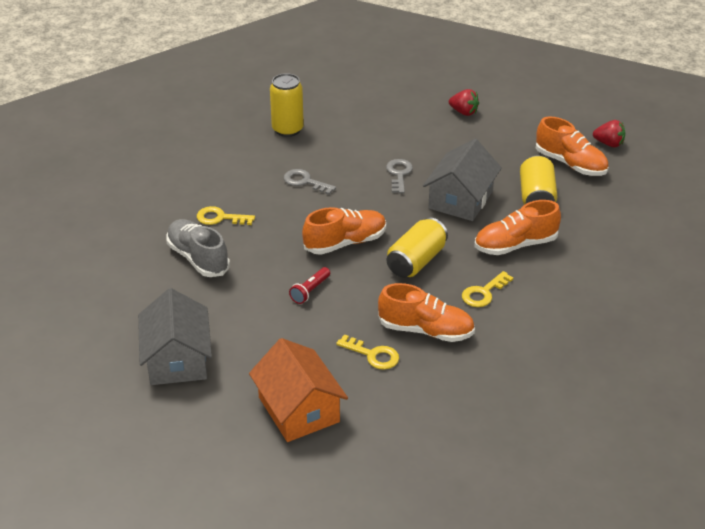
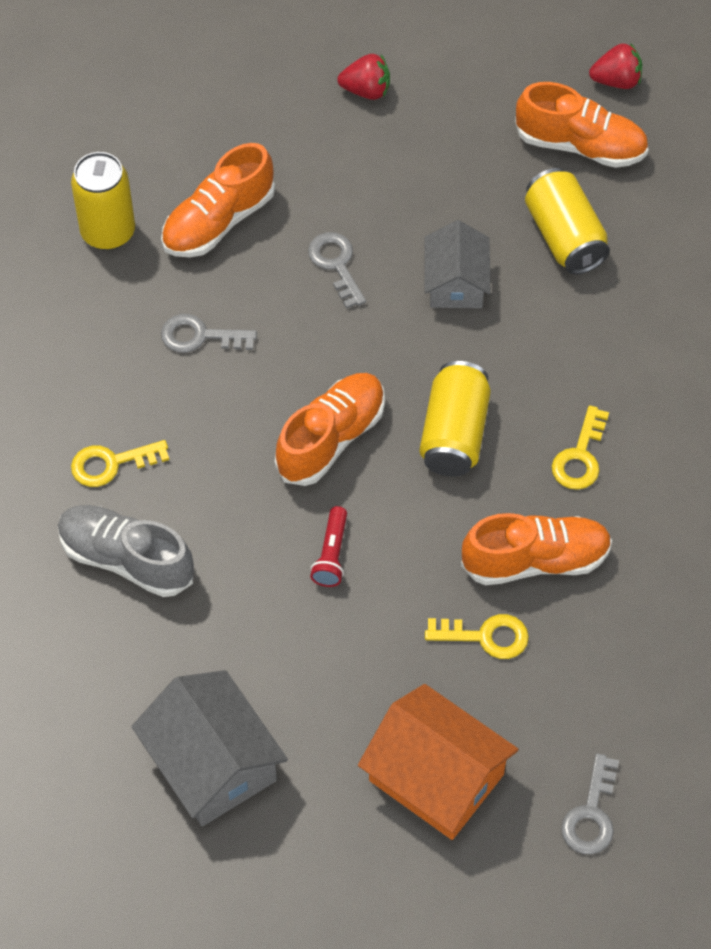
camera: 25 degrees left, 20 degrees up
grey house [423,139,502,221] -> grey house [424,220,490,308], size x0.67
orange shoe [475,200,561,255] -> orange shoe moved to [161,143,275,257]
none -> grey key [561,753,619,854]

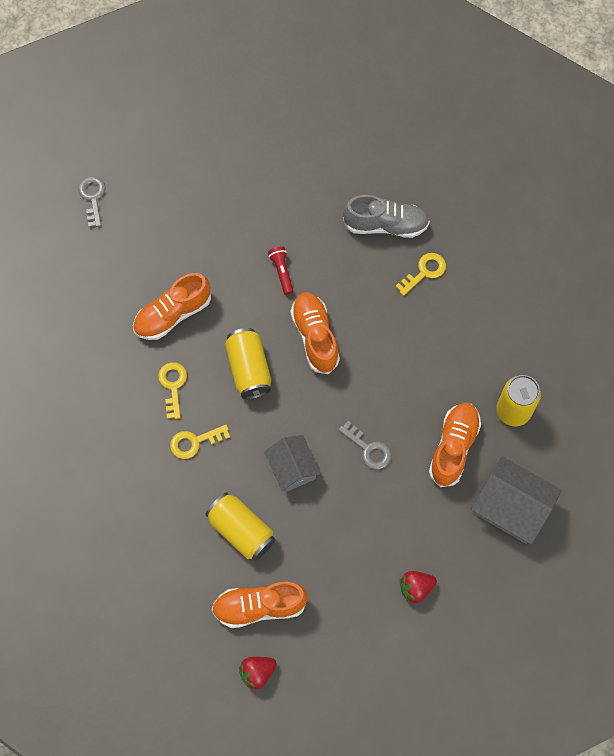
camera: 155 degrees right, 10 degrees up
grey house [132,670,288,826] -> grey house moved to [471,456,562,544]
grey key [161,314,257,353] -> none
orange shoe [275,373,385,486] -> orange shoe turned 150 degrees clockwise [290,292,340,374]
orange house [358,684,519,840] -> none
yellow key [425,614,529,659] -> yellow key moved to [170,425,230,459]

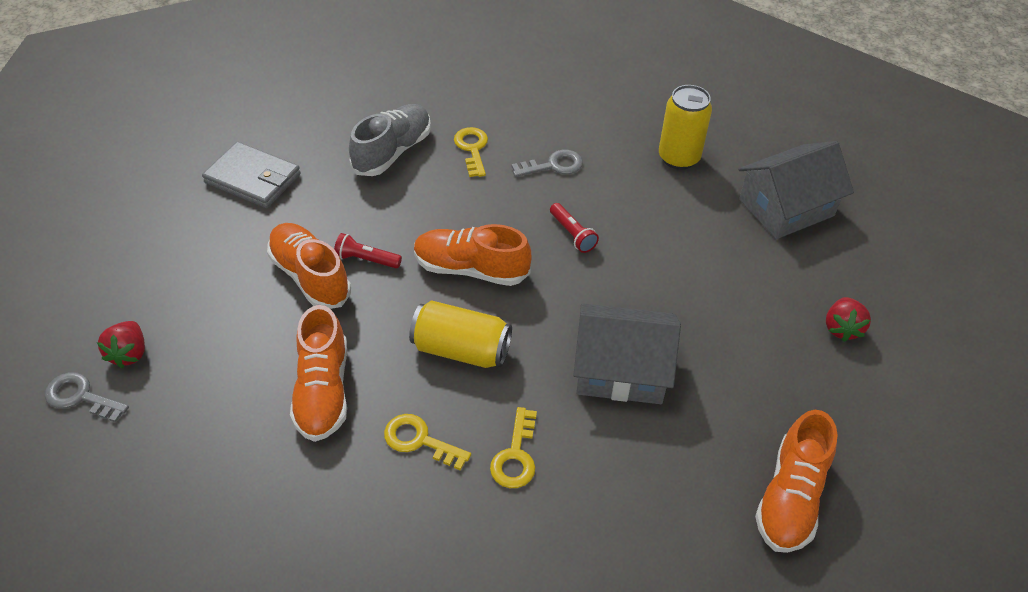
camera: 60 degrees left, 20 degrees down
yellow can [205,492,275,561] -> none
red strawberry [239,657,277,690] -> red strawberry moved to [97,321,145,368]
grey house [264,435,321,492] -> grey house [573,303,681,404], size x1.50
grey key [339,421,391,469] -> grey key moved to [511,150,583,177]
orange shoe [429,403,481,487] -> orange shoe moved to [267,223,351,309]
none -> grey wallet [202,142,301,208]
none -> red flashlight [550,203,599,253]

